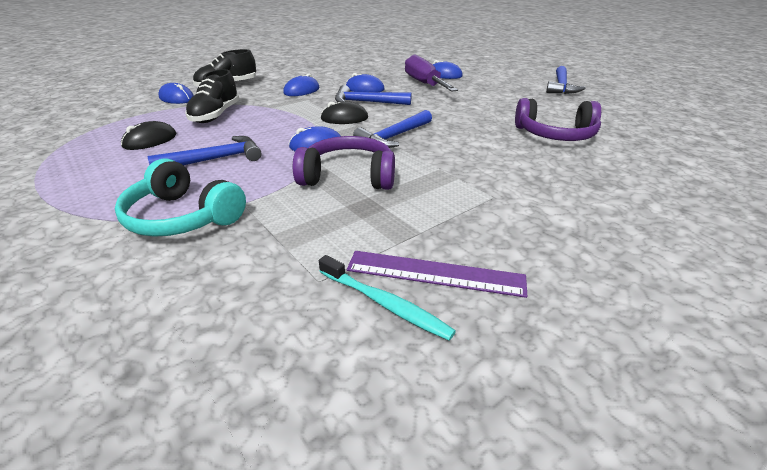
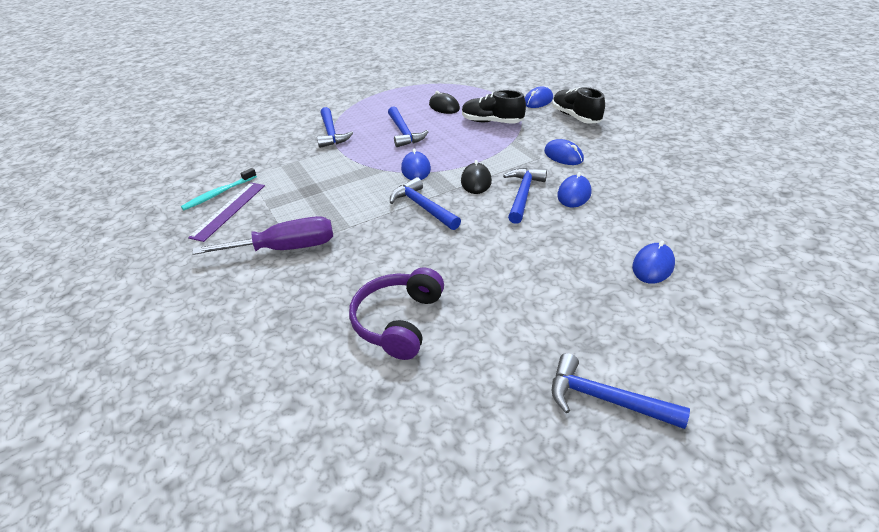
camera: 100 degrees right, 5 degrees up
turquoise headphones [115,159,246,237] -> blue hammer [317,107,353,148]
purple headphones [293,136,395,190] -> none
purple screwdriver [405,55,458,92] -> purple screwdriver moved to [192,216,333,255]

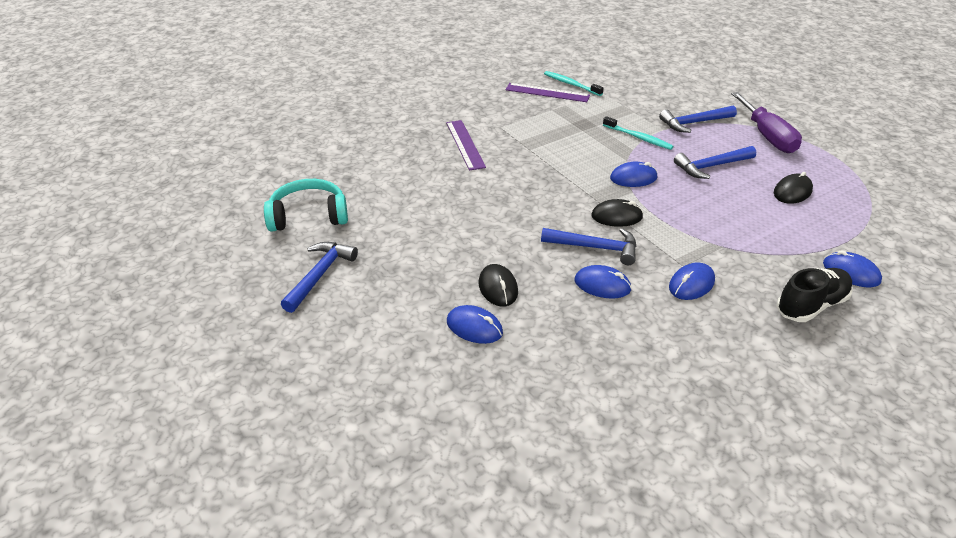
camera: 85 degrees right, 0 degrees up
purple screwdriver [192,216,333,255] -> purple screwdriver moved to [731,92,802,153]
purple headphones [349,267,444,360] -> none
blue hammer [390,177,461,230] -> none
black shoe [462,90,526,124] -> none
none -> turquoise headphones [264,179,348,232]
none -> purple ruler [446,120,486,171]
none -> black mouse [479,264,518,307]
none -> turquoise toothbrush [603,116,674,150]

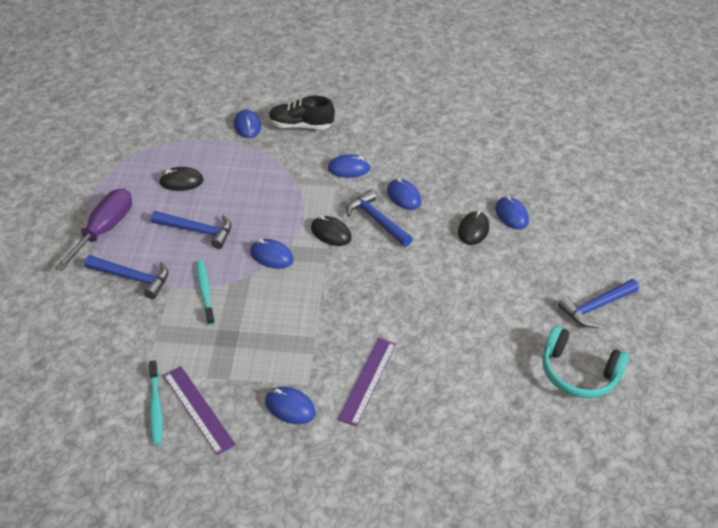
camera: 145 degrees left, 5 degrees up
none -> blue mouse [265,386,316,424]

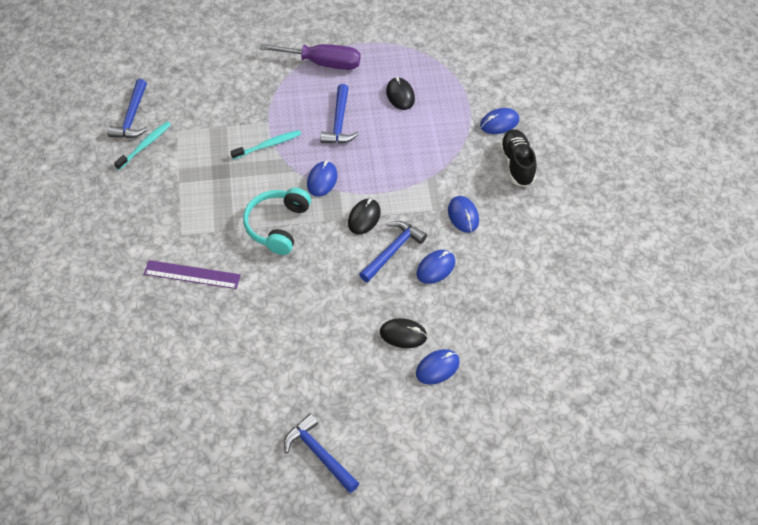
camera: 80 degrees right, 10 degrees up
blue hammer [84,255,168,299] -> blue hammer moved to [107,79,147,138]
turquoise toothbrush [149,360,162,445] -> turquoise toothbrush turned 150 degrees clockwise [114,121,171,170]
purple ruler [163,366,236,455] -> none
blue mouse [265,386,316,424] -> none
turquoise headphones [542,326,629,398] -> turquoise headphones moved to [243,188,311,255]

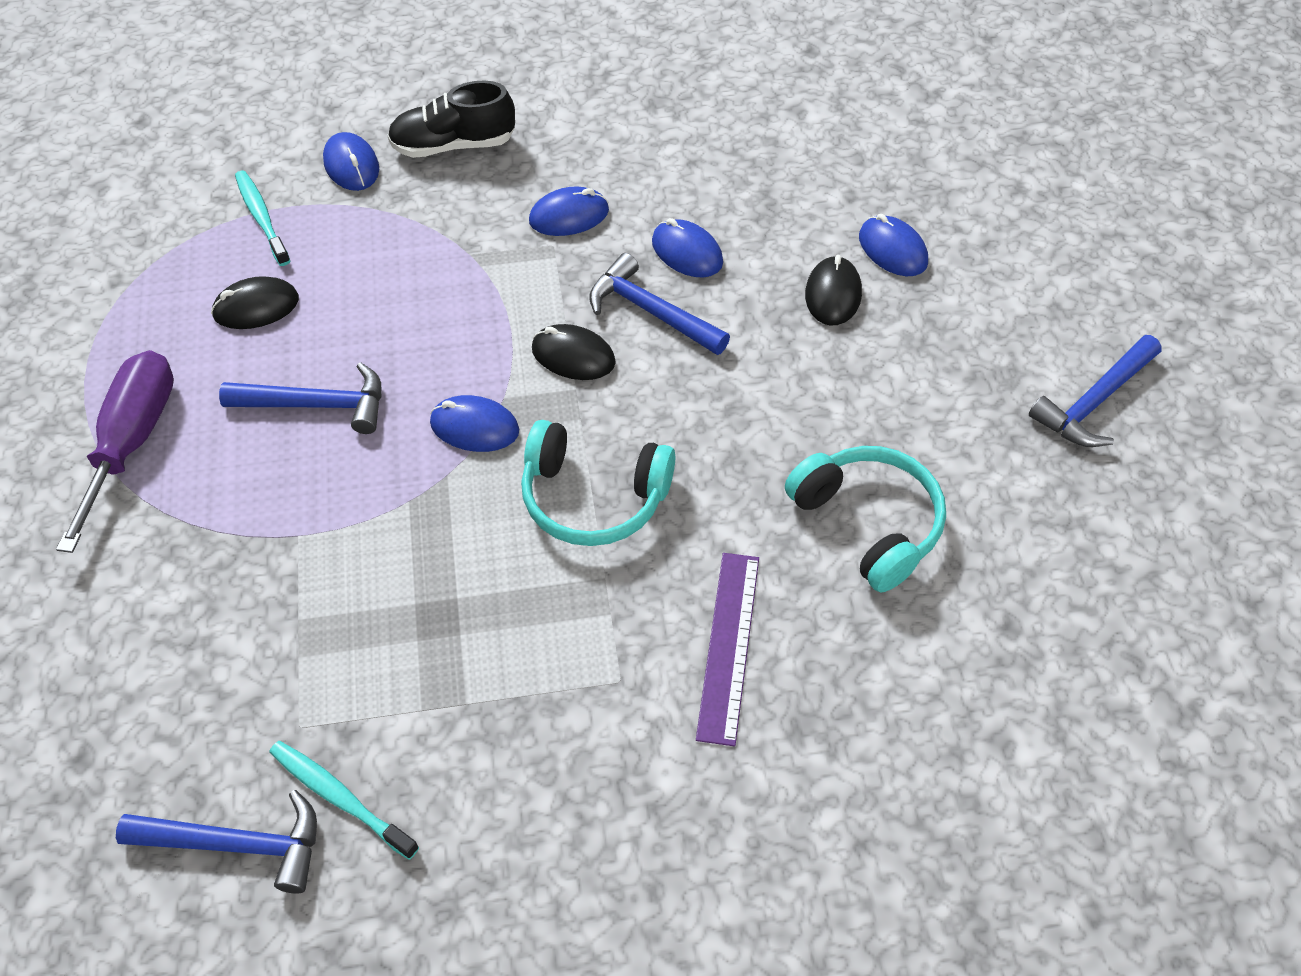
camera: 90 degrees left, 0 degrees up
turquoise toothbrush [230,130,301,160] -> turquoise toothbrush moved to [235,171,290,266]
none -> turquoise headphones [785,446,946,593]

